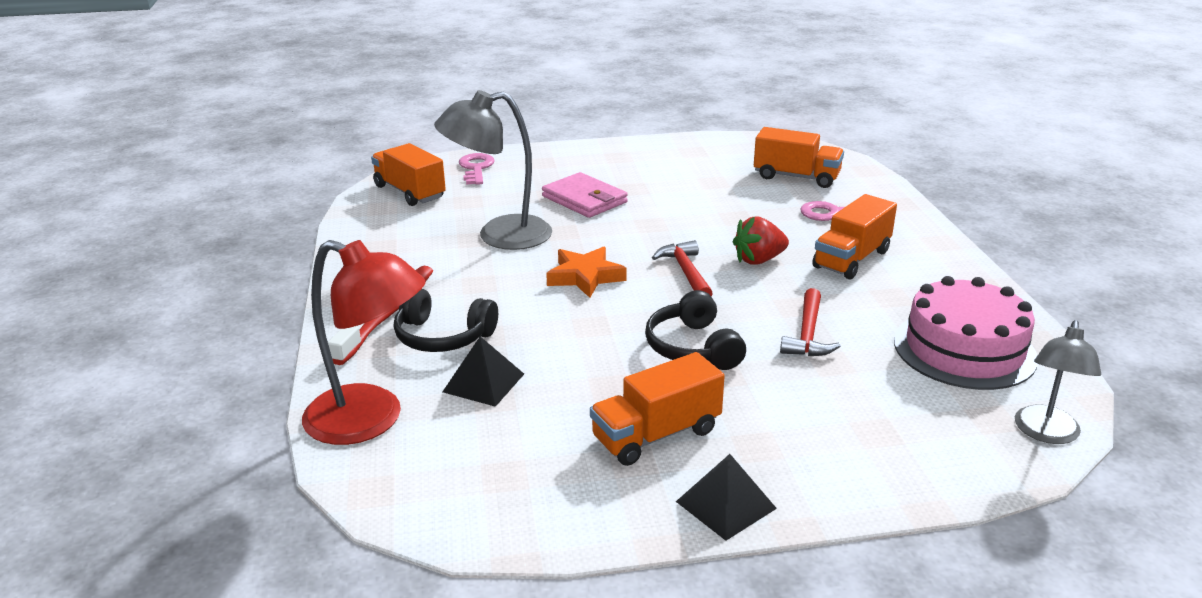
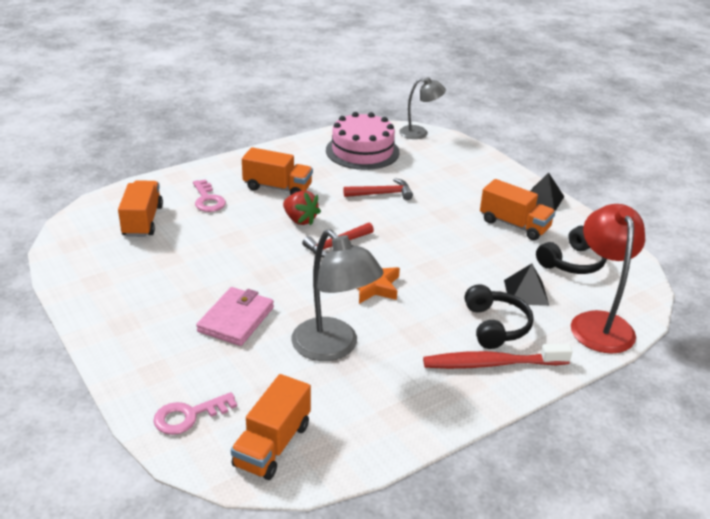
camera: 115 degrees left, 5 degrees up
black headphones [645,290,746,370] -> black headphones moved to [536,226,607,274]

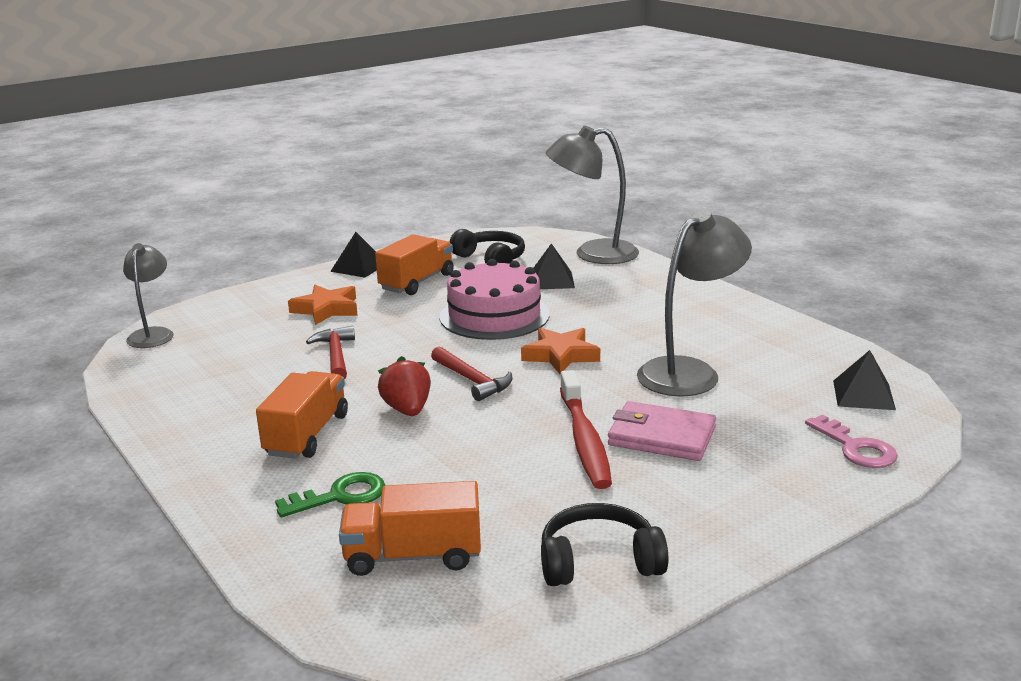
camera: 90 degrees left, 10 degrees down
pink key [193,179,226,212] -> green key [275,472,385,517]
orange truck [231,374,311,480] -> black pyramid [833,350,896,410]
red strawberry [283,190,321,225] -> red strawberry turned 60 degrees counterclockwise [378,356,431,416]
pink cake [326,112,400,170] -> pink cake moved to [440,259,550,340]
red toothbrush [423,344,573,369] -> red toothbrush moved to [560,370,612,489]
black headphones [464,284,534,349] -> black headphones moved to [541,503,668,586]
red lamp [571,204,645,354] -> grey lamp [546,125,639,264]
none -> orange star [288,285,358,325]

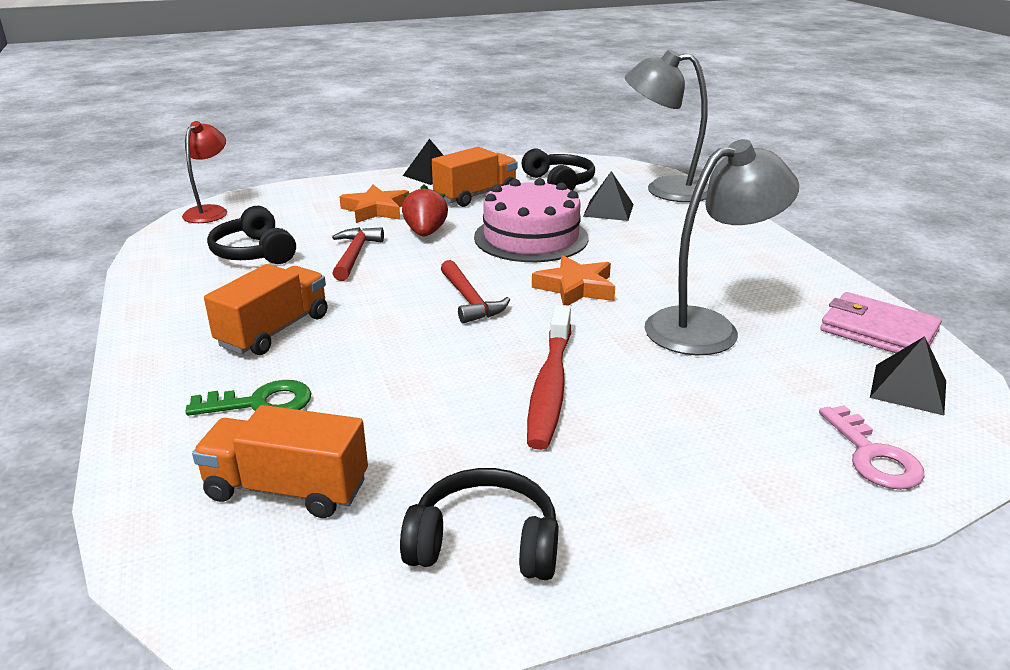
camera: 15 degrees right, 5 degrees up
grey lamp [123,243,174,348] -> red lamp [182,121,227,223]
red strawberry [378,356,431,416] -> red strawberry moved to [402,185,448,237]
pink wallet [608,401,716,461] -> pink wallet moved to [820,292,942,353]
none -> black headphones [207,206,296,264]

